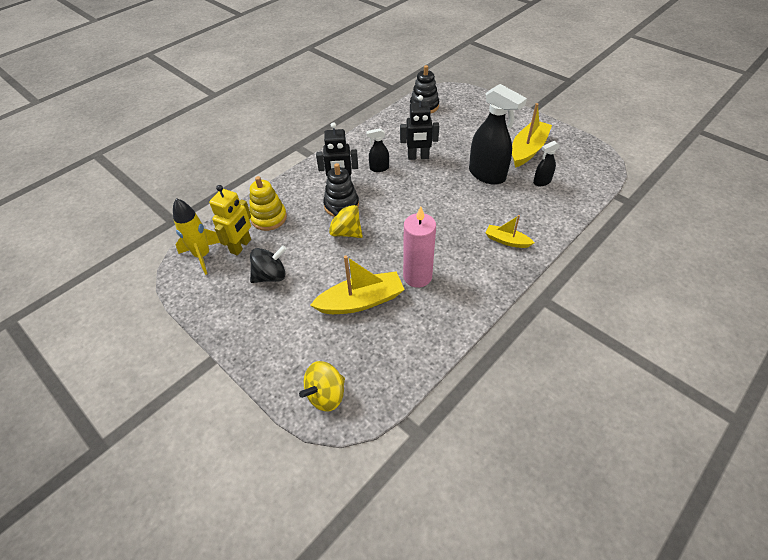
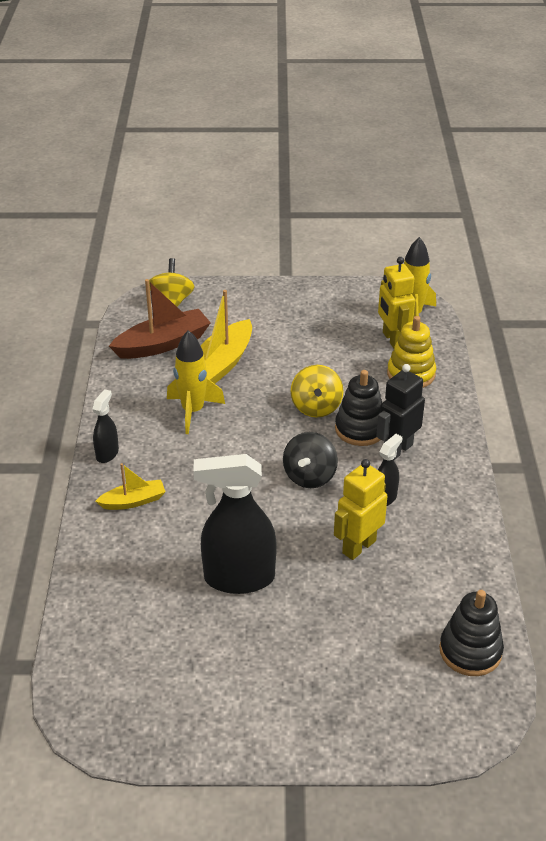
camera: 135 degrees right, 10 degrees down
black spinning top [250,246,287,283] -> black spinning top moved to [283,432,338,488]
yellow spinning top [325,203,363,238] -> yellow spinning top turned 105 degrees clockwise [291,365,344,418]
black robot [400,95,439,160] -> yellow robot [334,459,387,560]
pink candle [403,206,436,288] -> yellow rocket [167,330,225,434]
yellow boat [512,103,552,168] -> none
black spray bottle [533,141,560,186] -> black spray bottle moved to [92,389,119,463]
none -> brown boat [109,279,211,359]

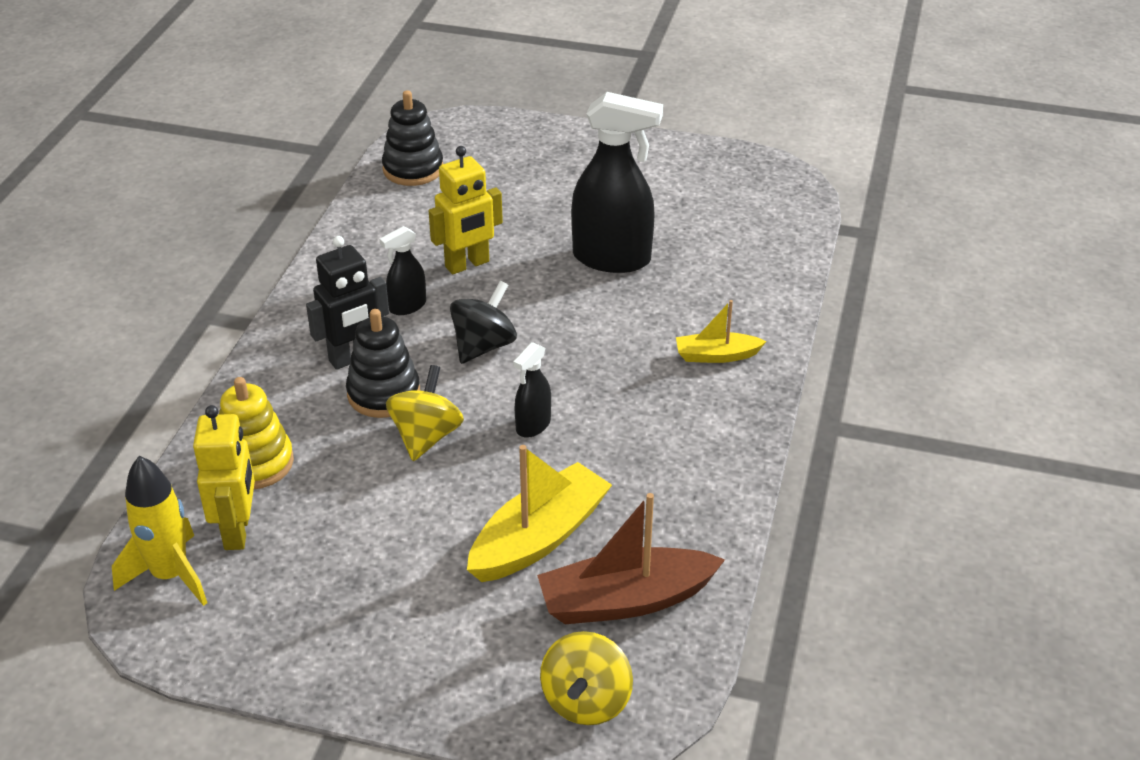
camera: 165 degrees left, 0 degrees up
black spray bottle [92,389,119,463] -> black spray bottle moved to [513,342,551,438]
yellow rocket [167,330,225,434] -> none

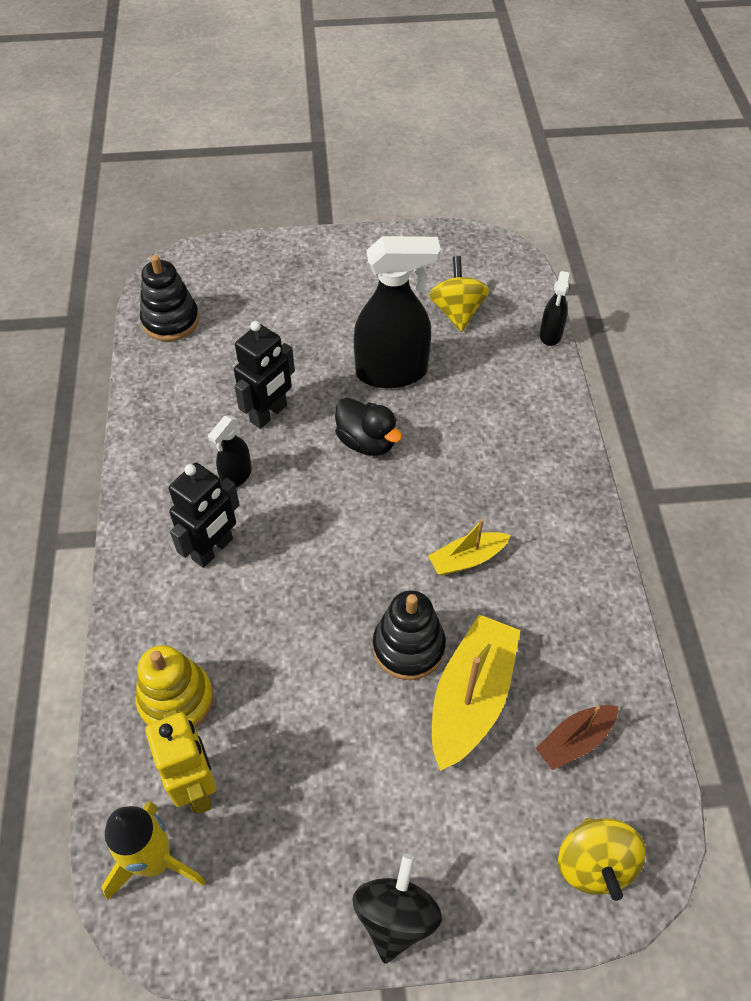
camera: 20 degrees left, 15 degrees up
black stacking toy [346,309,420,418] -> black stacking toy moved to [373,590,446,680]
yellow spinning top [386,365,464,461] -> yellow spinning top moved to [429,256,490,332]
yellow robot [429,146,503,274] -> black robot [234,321,295,429]
black spinning top [450,281,517,364] -> black spinning top moved to [353,853,442,964]
black spray bottle [513,342,551,438] -> black spray bottle moved to [540,271,570,346]
brown boat [537,493,725,624] -> brown boat [536,705,619,770], size x0.57
yellow boat [676,300,767,363] -> yellow boat moved to [428,519,511,575]
none -> black duck [335,398,402,456]

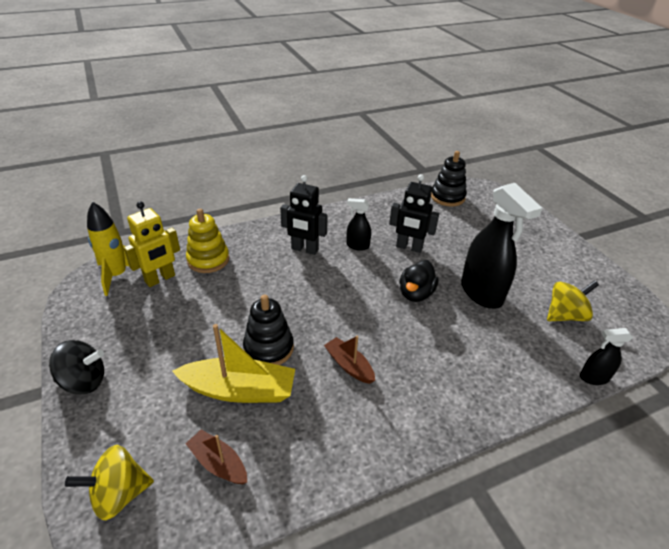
camera: 70 degrees right, 15 degrees down
yellow boat [428,519,511,575] -> brown boat [324,335,375,384]

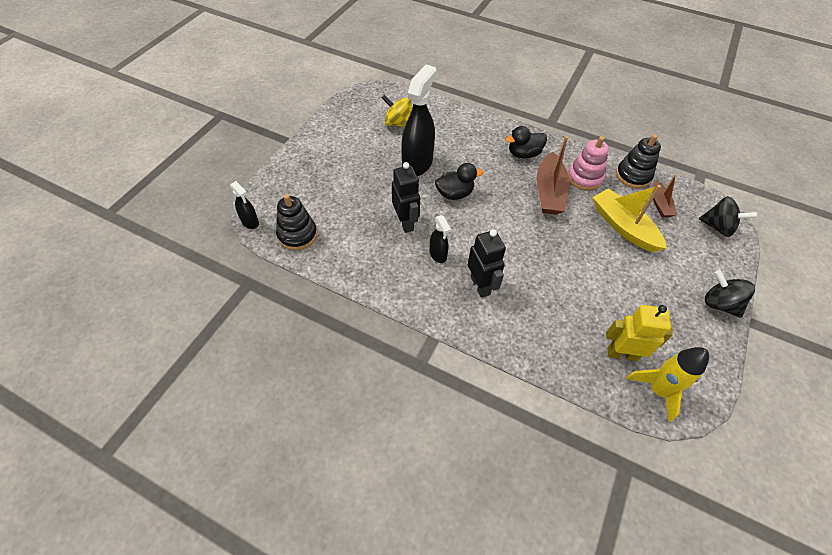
camera: 130 degrees left, 15 degrees up
yellow spinning top [65,445,154,520] -> black spinning top [699,196,757,237]
yellow stacking toy [186,209,229,273] -> none
black stacking toy [243,294,294,365] -> black stacking toy moved to [616,134,661,189]
brown boat [324,335,375,384] -> brown boat [536,136,570,215], size x1.76
black spray bottle [580,328,633,385] -> black spray bottle moved to [230,181,259,229]
none -> black duck [506,126,547,158]
none -> pink stacking toy [568,136,609,191]

